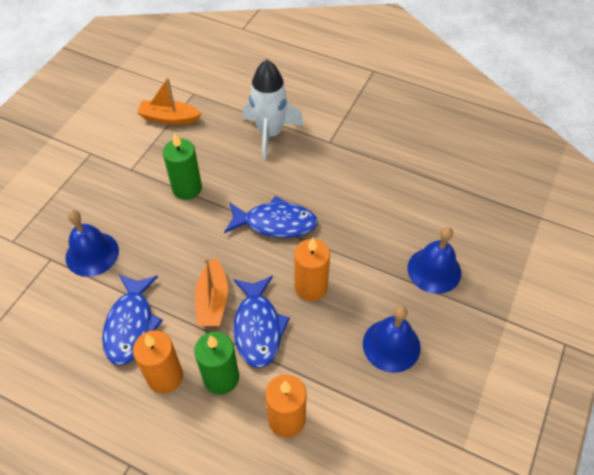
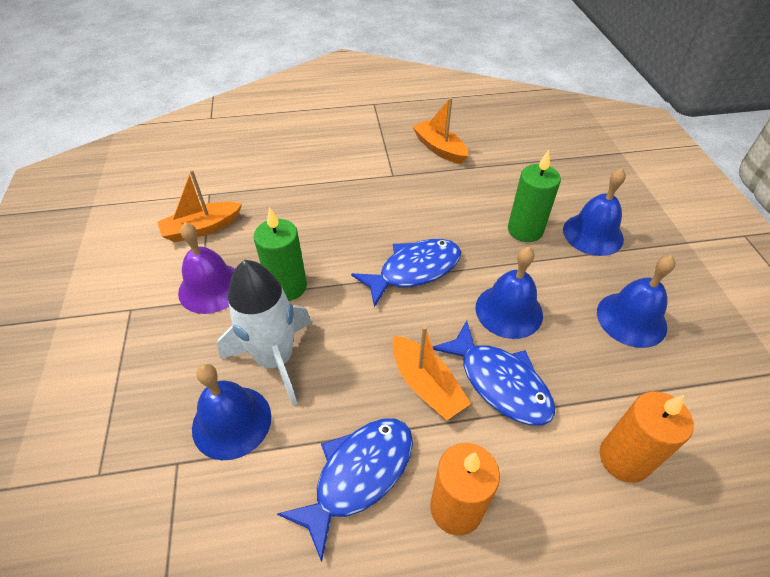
camera: 35 degrees left, 5 degrees down
blue fish [102,275,163,365] -> blue fish turned 105 degrees counterclockwise [277,418,413,562]
green candle [194,332,239,395] -> green candle moved to [508,150,561,242]
white rocket [242,59,304,161] -> white rocket moved to [217,260,312,406]
orange candle [294,238,330,302] -> blue bell [475,247,543,339]
none -> purple bell [178,223,235,314]
none -> orange boat [412,97,468,164]

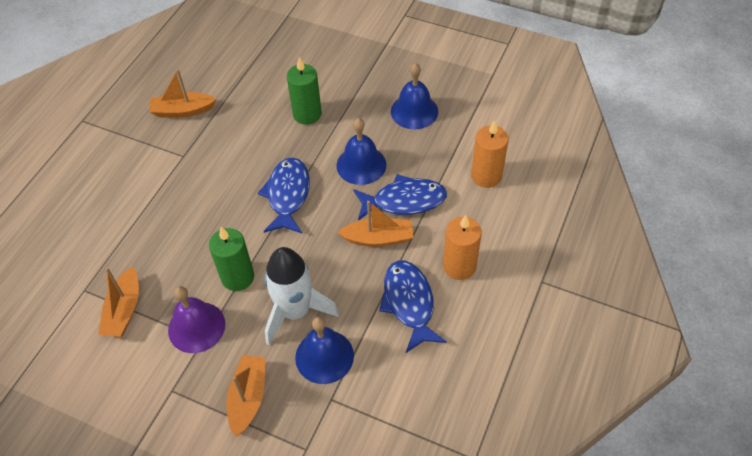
camera: 55 degrees left, 5 degrees up
blue bell [563,168,626,256] -> none
none -> orange boat [226,355,265,437]

